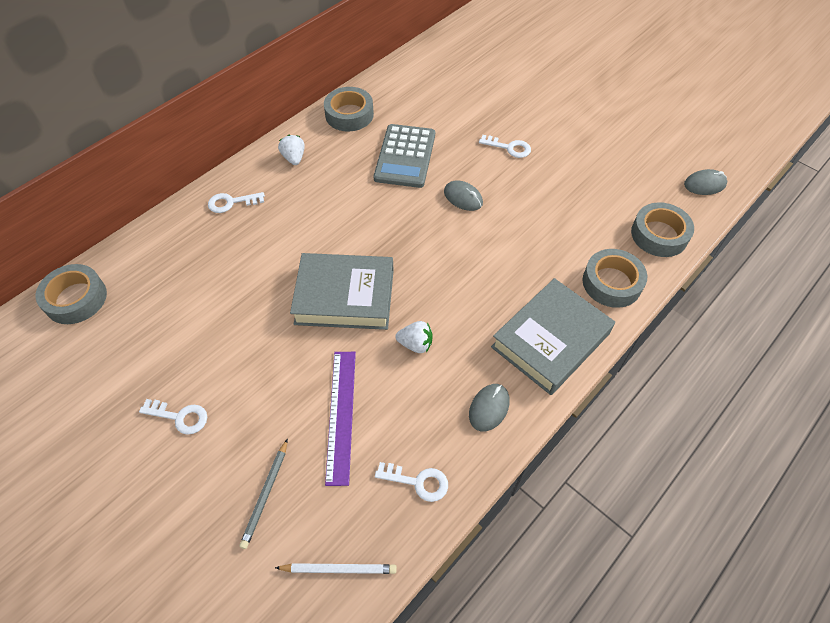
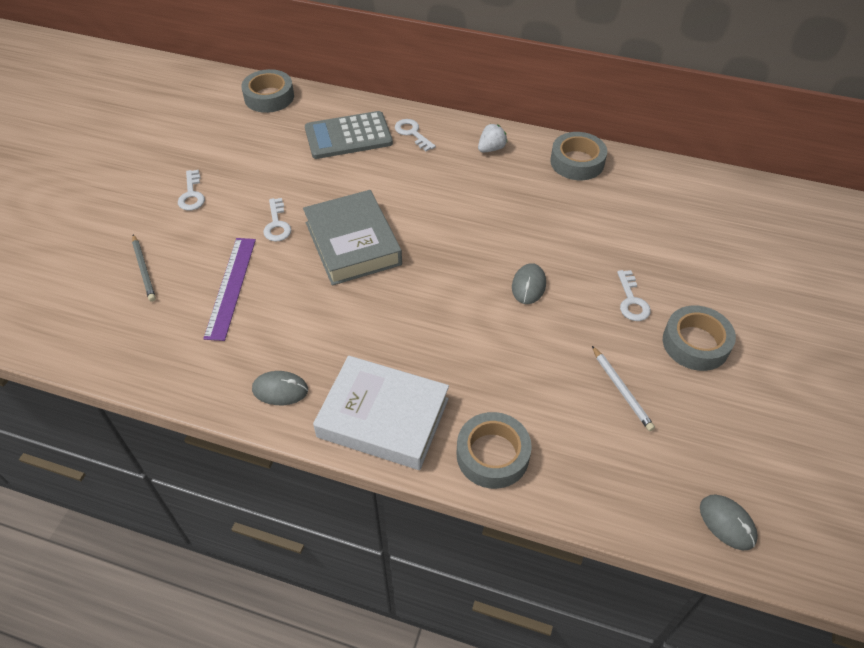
camera: 65 degrees right, 5 degrees down
grey pencil [239,439,288,549] -> grey pencil turned 105 degrees counterclockwise [132,234,156,302]
white pencil [275,563,397,574] -> white pencil moved to [592,346,655,431]
purple ruler [325,352,356,486] -> purple ruler turned 60 degrees counterclockwise [203,238,256,341]
grey calculator [374,124,435,188] -> grey calculator moved to [305,111,393,159]
white key [375,462,448,502] -> white key moved to [263,198,291,241]
white strawberry [395,321,432,353] -> none
grey book [491,278,615,395] -> white book [313,356,449,470]
grey tape [631,202,694,257] -> grey tape moved to [663,306,736,371]

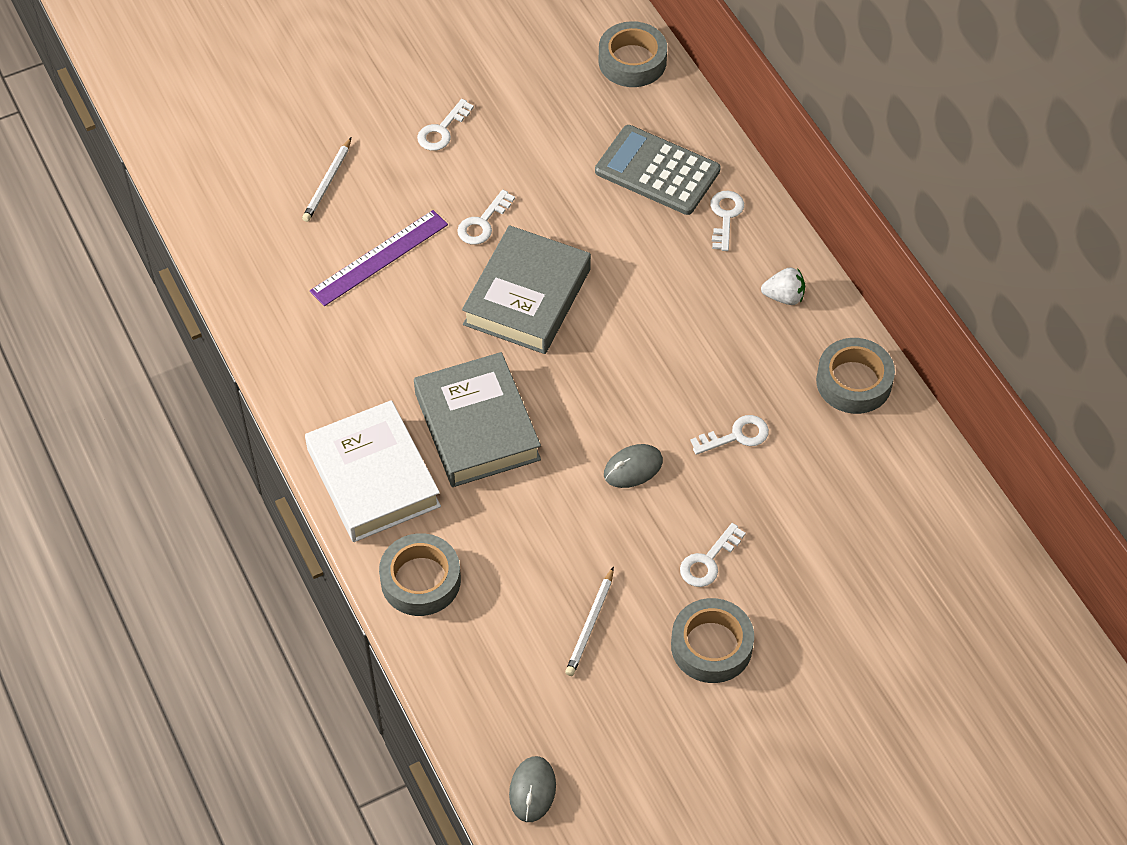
camera: 45 degrees right, 5 degrees up
grey pencil [132,234,156,302] -> white pencil [302,138,351,222]
grey mouse [252,371,308,405] -> none
none -> grey book [414,352,541,487]
none -> white key [690,415,769,455]

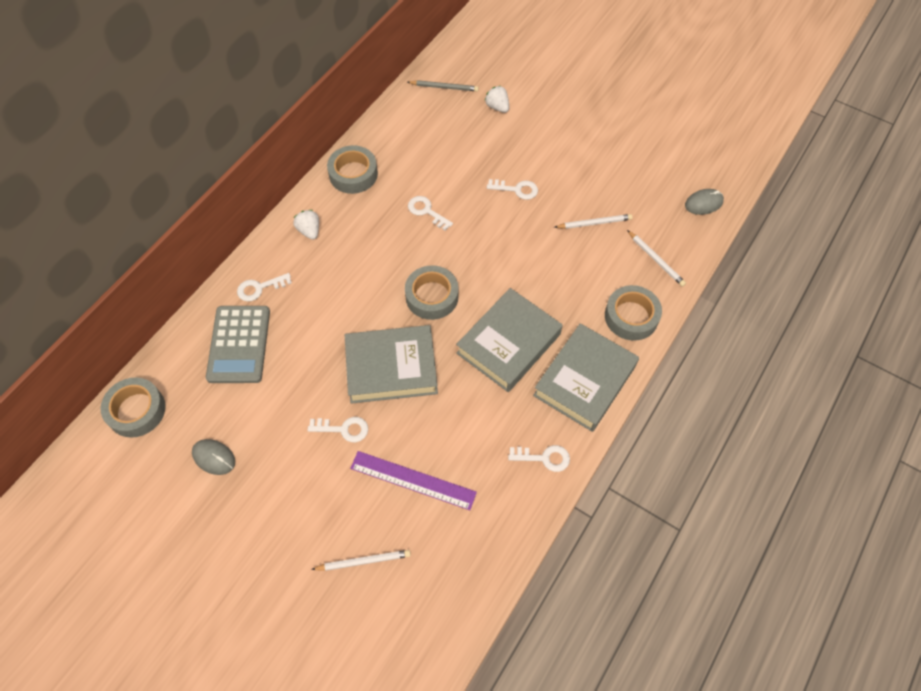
camera: 120 degrees left, 5 degrees up
white book [305,400,441,542] -> grey book [533,323,639,432]
white key [417,99,474,151] -> white key moved to [508,445,570,472]
grey mouse [604,444,663,488] -> grey mouse moved to [192,439,235,475]
grey tape [671,598,754,683] -> grey tape moved to [405,265,459,320]
none -> grey pencil [408,80,479,91]
none -> white strawberry [485,86,509,113]
none -> white pencil [627,230,686,287]

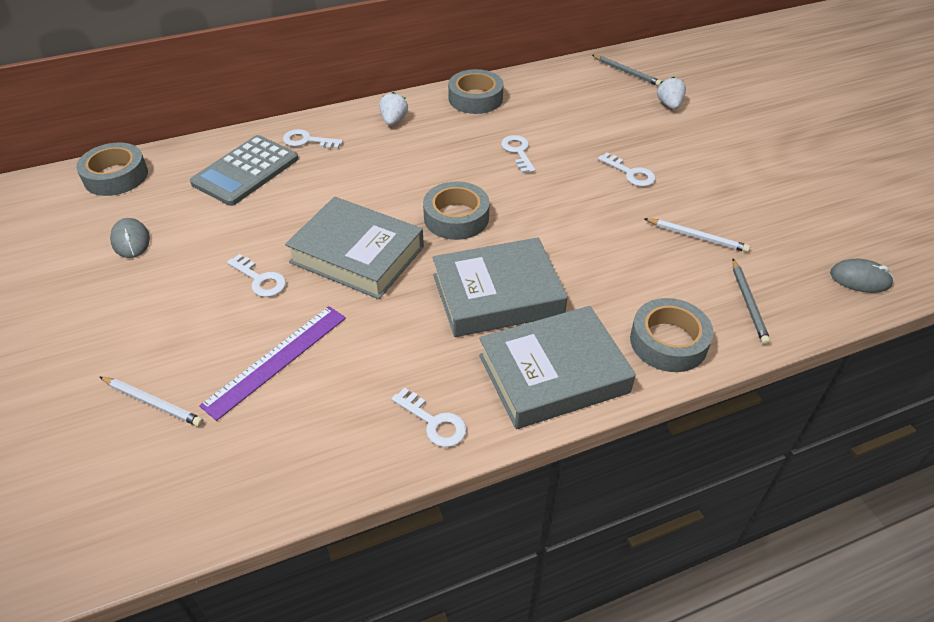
camera: 35 degrees right, 15 degrees down
purple ruler [350,451,477,510] -> purple ruler turned 75 degrees clockwise [199,306,346,421]
white pencil [627,230,686,287] -> grey pencil [732,259,771,345]

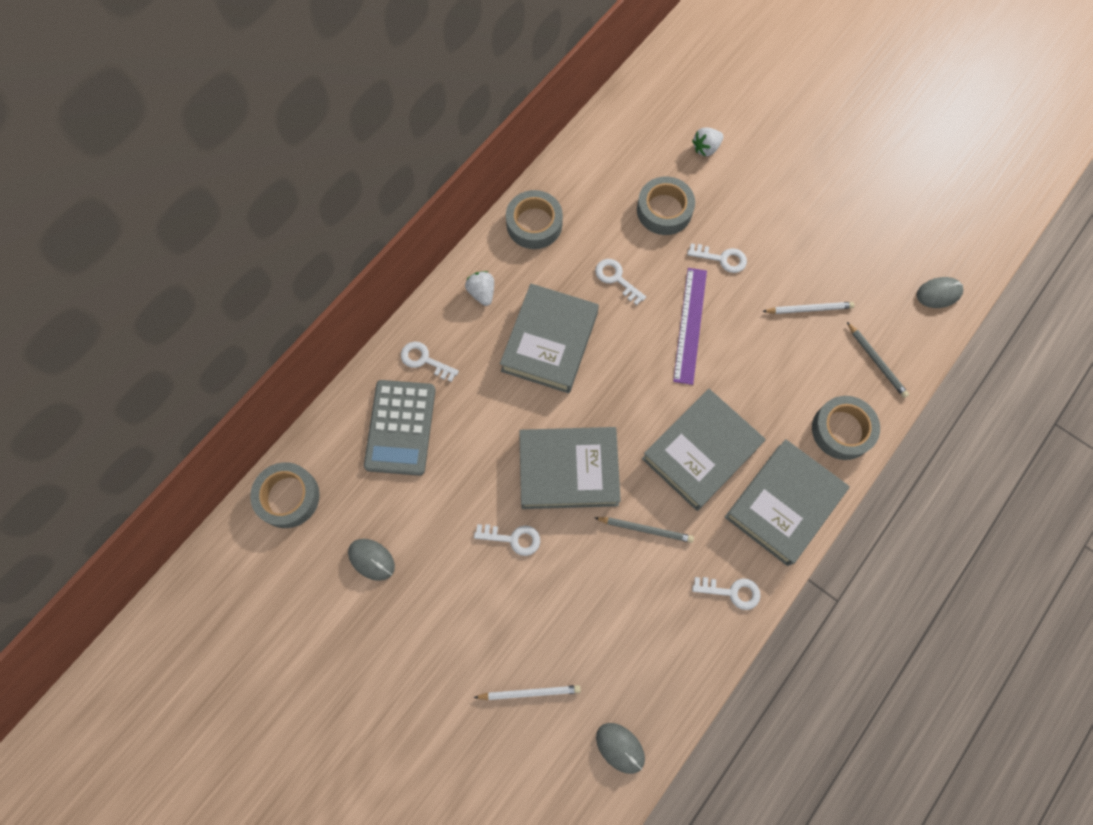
camera: 30 degrees left, 25 degrees up
purple ruler [199,306,346,421] -> purple ruler moved to [673,268,707,385]
white key [283,129,343,149] -> white key turned 45 degrees clockwise [401,342,459,382]
grey tape [423,181,490,240] -> grey tape moved to [637,176,695,235]
grey pencil [592,55,661,86] -> grey pencil moved to [595,517,694,543]
white strawberry [657,77,686,109] -> white strawberry turned 90 degrees counterclockwise [692,128,724,157]
none -> grey book [500,284,599,393]
none -> grey mouse [596,723,645,774]

